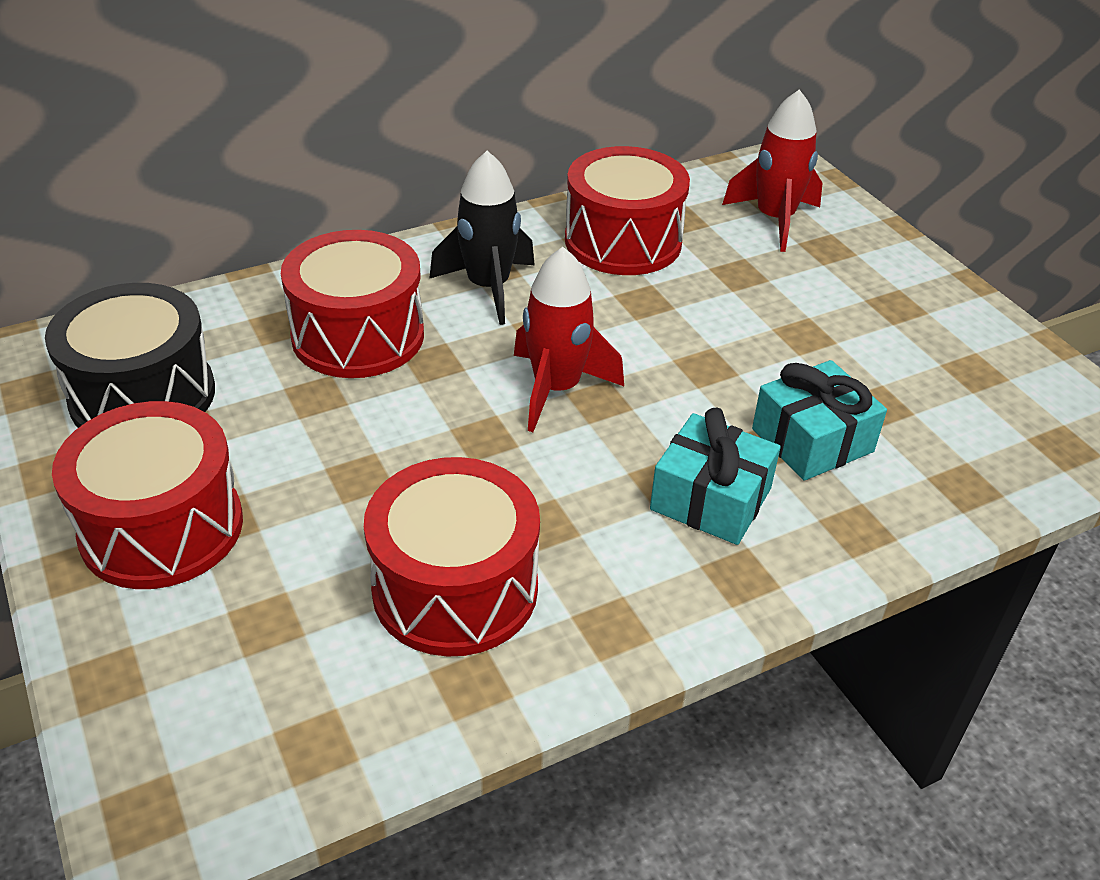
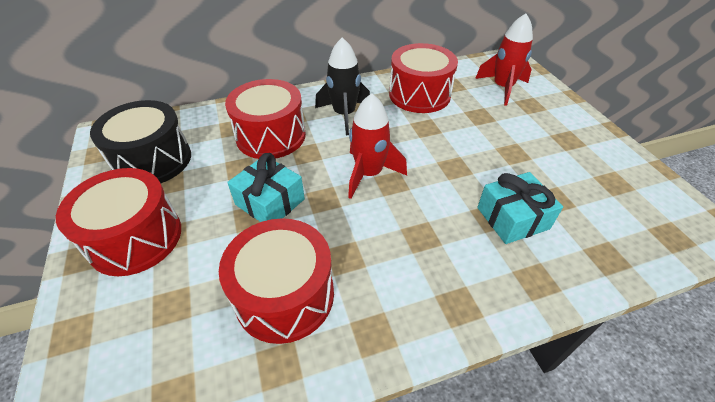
camera: 10 degrees right, 5 degrees up
turquoise gift [650,408,781,545] -> turquoise gift moved to [227,153,305,222]

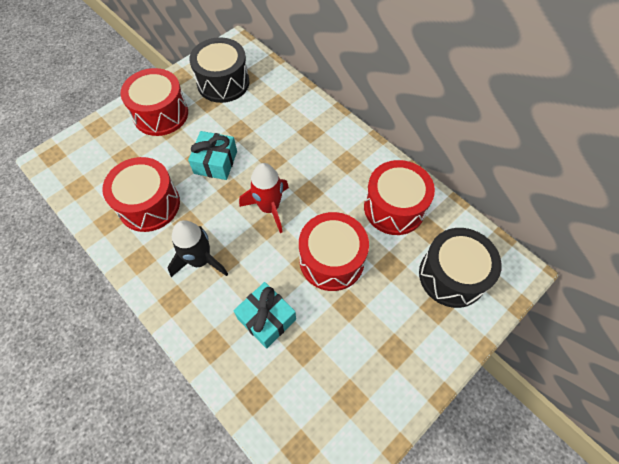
camera: 65 degrees right, 15 degrees up
red drum [225,79,306,159] -> red drum moved to [299,212,369,291]
black rocket [315,37,370,135] -> black rocket moved to [167,220,228,277]
red rocket [475,13,533,106] -> black drum [419,228,502,308]

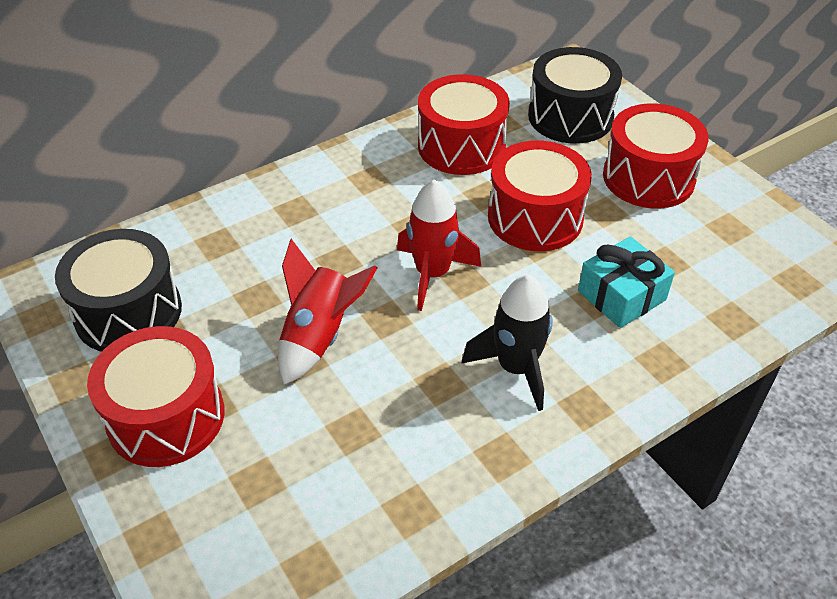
camera: 80 degrees left, 15 degrees down
red drum [102,157,180,232] -> red drum moved to [603,103,709,209]
turquoise gift [188,131,237,180] -> red rocket [278,239,378,384]

